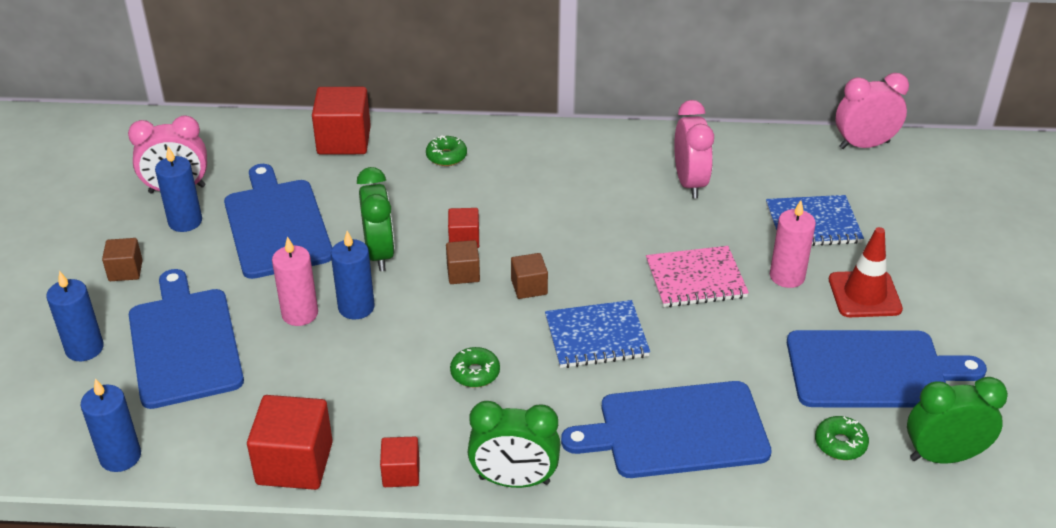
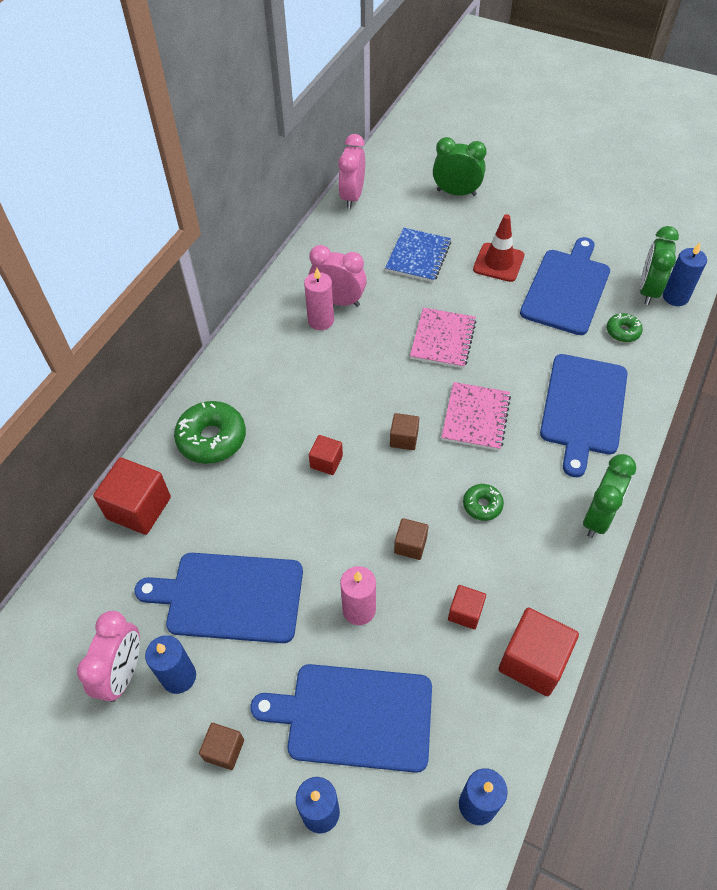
camera: 65 degrees left, 15 degrees up
blue candle [331,231,375,320] -> blue candle moved to [663,243,707,306]
green clock [357,167,395,271] -> green clock moved to [433,137,487,196]
red cube [380,437,420,487] -> red cube moved to [448,585,486,630]
green donut [426,135,467,166] -> green donut [174,401,246,464], size x1.86
brown cube [446,240,480,284] -> brown cube moved to [394,518,428,560]
blue notebook [545,300,650,368] -> pink notebook [441,382,511,451]
pink candle [770,200,816,288] -> pink candle moved to [304,268,334,330]

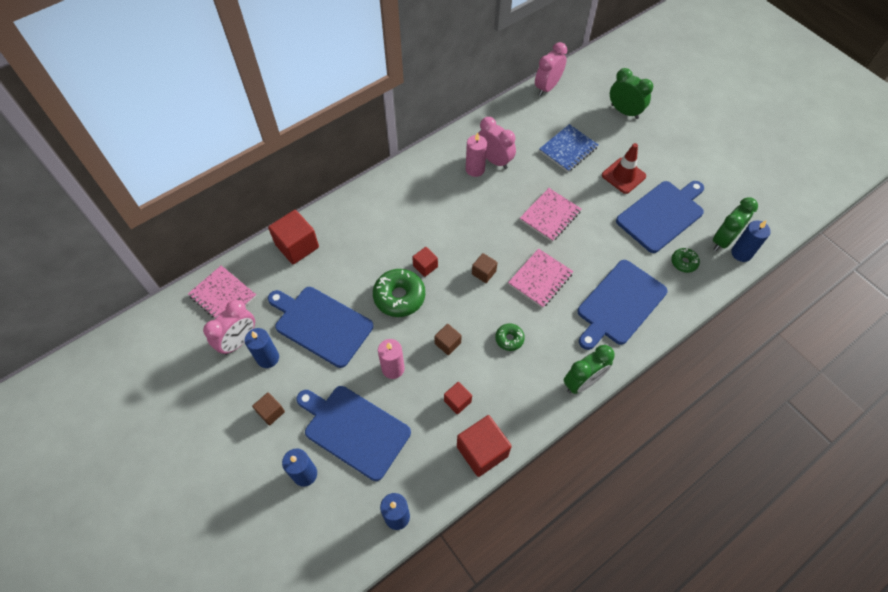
camera: 25 degrees right, 5 degrees up
green donut [174,401,246,464] -> green donut moved to [373,269,425,317]
none -> pink notebook [188,265,256,319]

